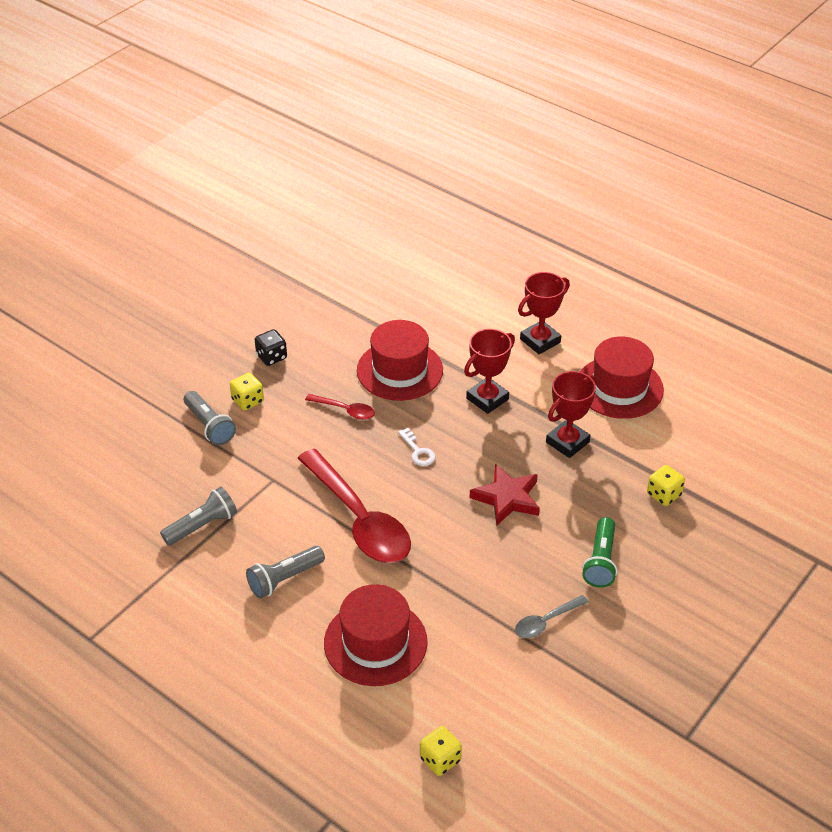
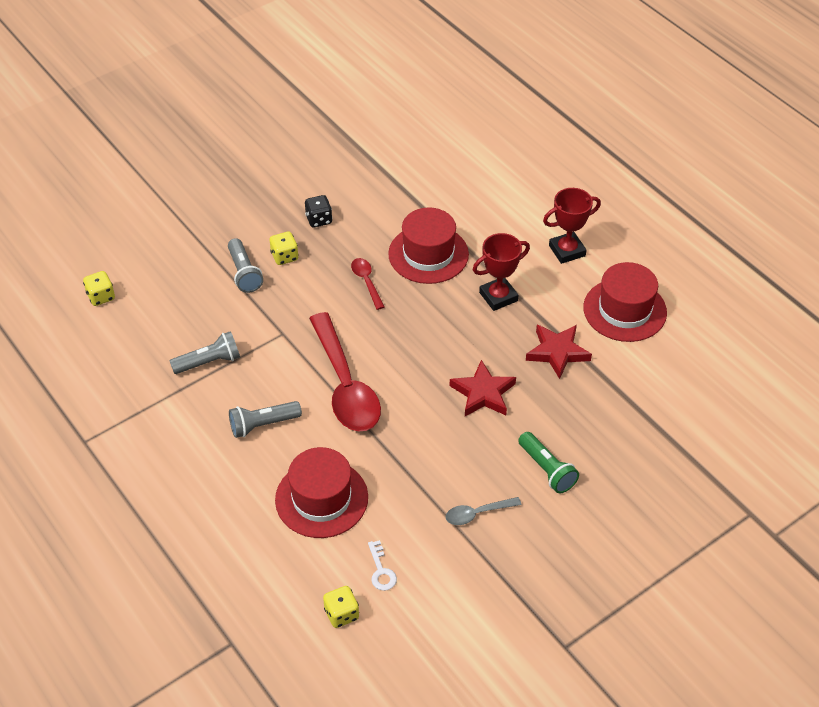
camera: 15 degrees right, 5 degrees up
red spoon [305,394,375,420] -> red spoon turned 150 degrees counterclockwise [351,258,385,310]
white key [398,428,436,466] -> white key moved to [368,540,397,591]
red trophy [546,371,597,458] -> red star [526,325,592,379]
green flashlight [582,517,617,588] -> green flashlight turned 60 degrees counterclockwise [518,432,579,494]
yellow dice [647,465,685,506] -> yellow dice moved to [83,271,115,306]

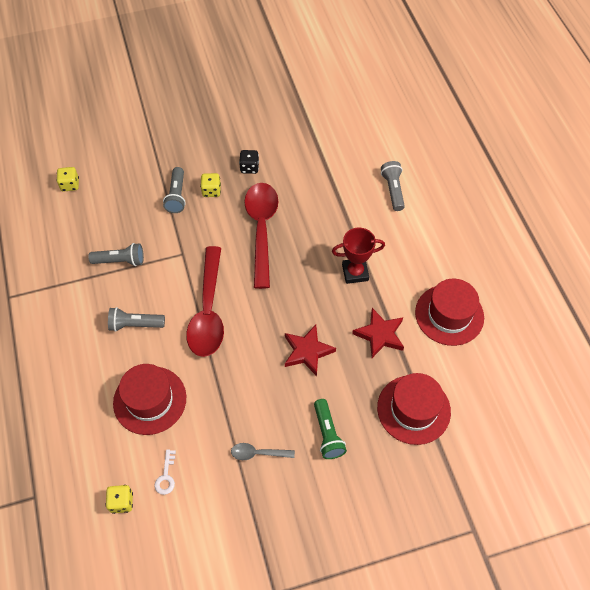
camera: 20 degrees right, 10 degrees up
red spoon [351,258,385,310] -> red spoon [244,183,278,289], size x2.23
red hat [388,207,469,284] -> red hat moved to [377,373,451,445]
red trophy [543,188,601,264] -> none
none -> grey flashlight [381,161,405,211]

